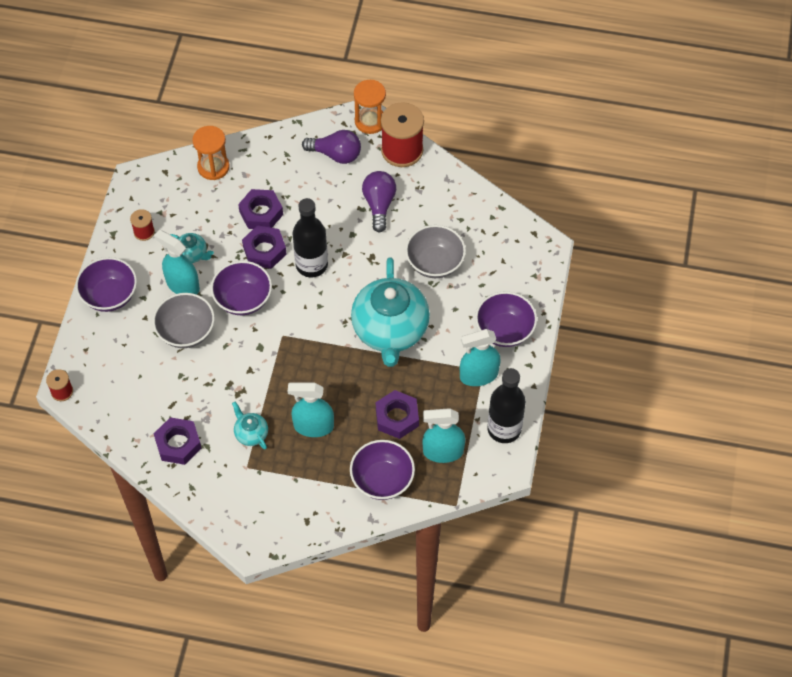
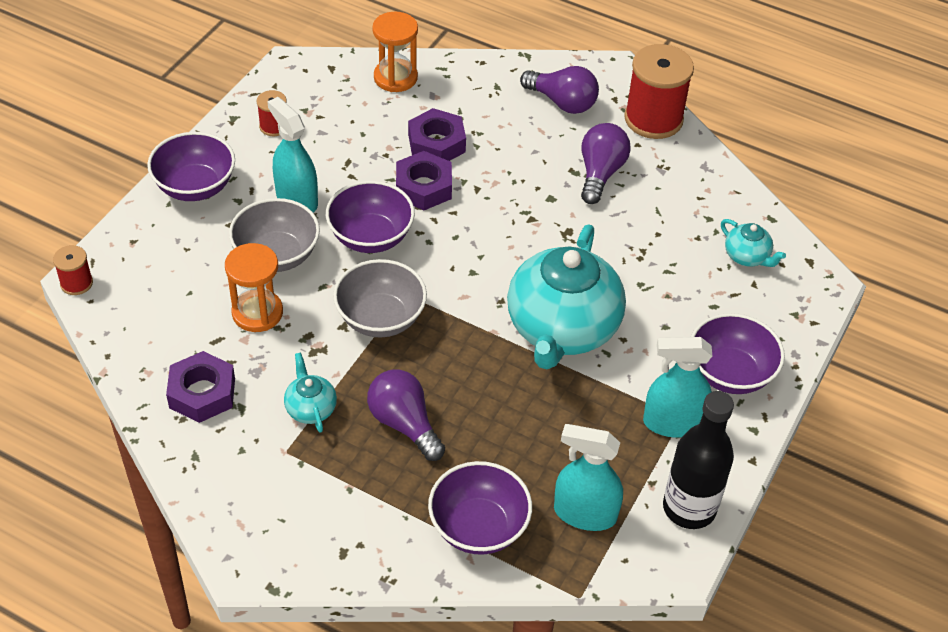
camera: 15 degrees right, 10 degrees down
turquoise teapot [170,233,214,263] -> turquoise teapot moved to [721,219,786,267]
turquoise spray bottle [288,383,334,437] -> purple light bulb [367,370,445,461]
black bottle [293,198,328,277] -> none
orange hourglass [354,80,386,134] -> orange hourglass moved to [225,243,283,332]
purple nut [376,390,419,439] -> none
grey bowl [405,225,466,278] -> grey bowl moved to [333,259,427,337]

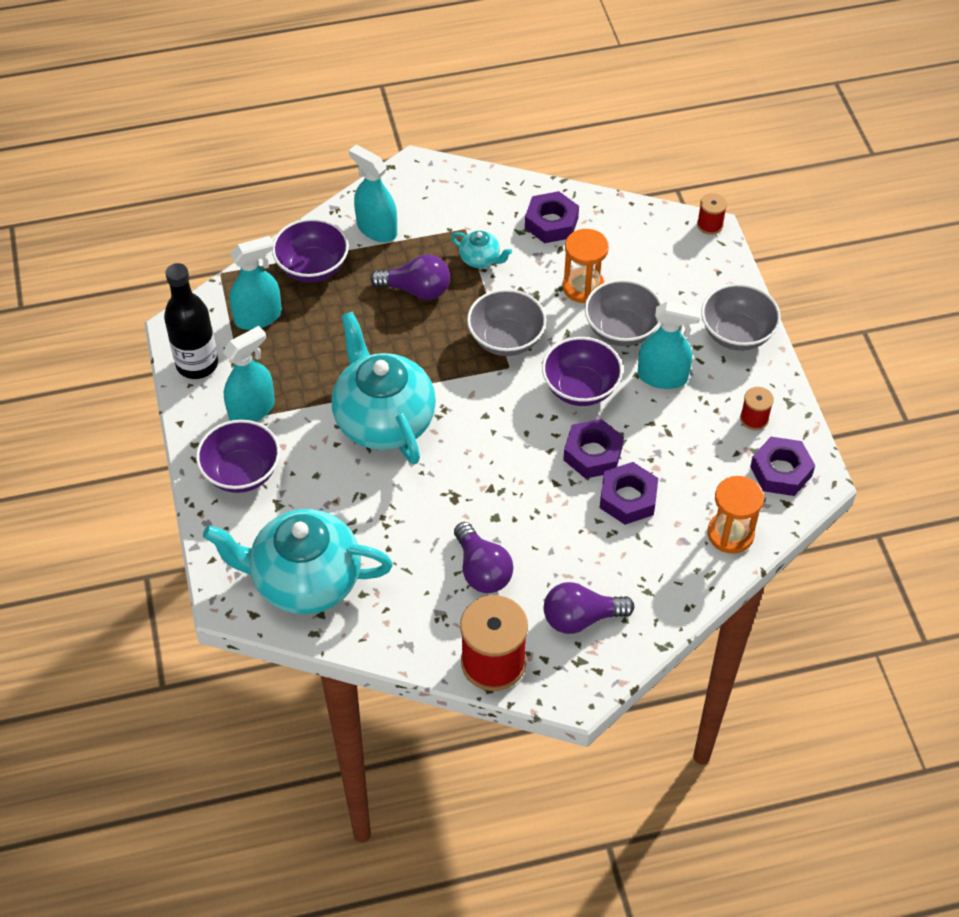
camera: 140 degrees right, 5 degrees up
purple bowl [147,132,235,201] -> grey bowl [701,284,781,351]
turquoise teapot [721,219,786,267] -> turquoise teapot [203,509,393,614], size x2.35
none -> turquoise spray bottle [349,145,397,242]
none -> purple nut [750,437,815,496]

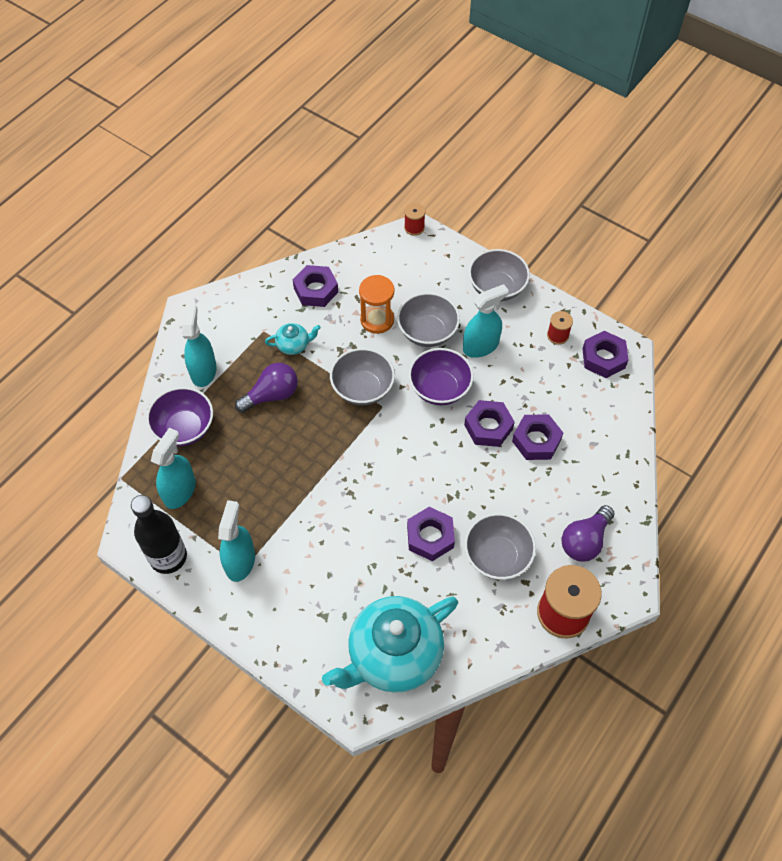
camera: 40 degrees left, 5 degrees up
purple bowl [196,420,280,493] -> none
turquoise teapot [331,312,436,464] -> none
turquoise spray bottle [349,145,397,242] -> turquoise spray bottle turned 90 degrees clockwise [182,304,217,387]
purple light bulb [454,522,513,593] -> grey bowl [464,513,536,580]
orange hourglass [708,476,764,554] -> none
none -> purple nut [407,507,455,561]

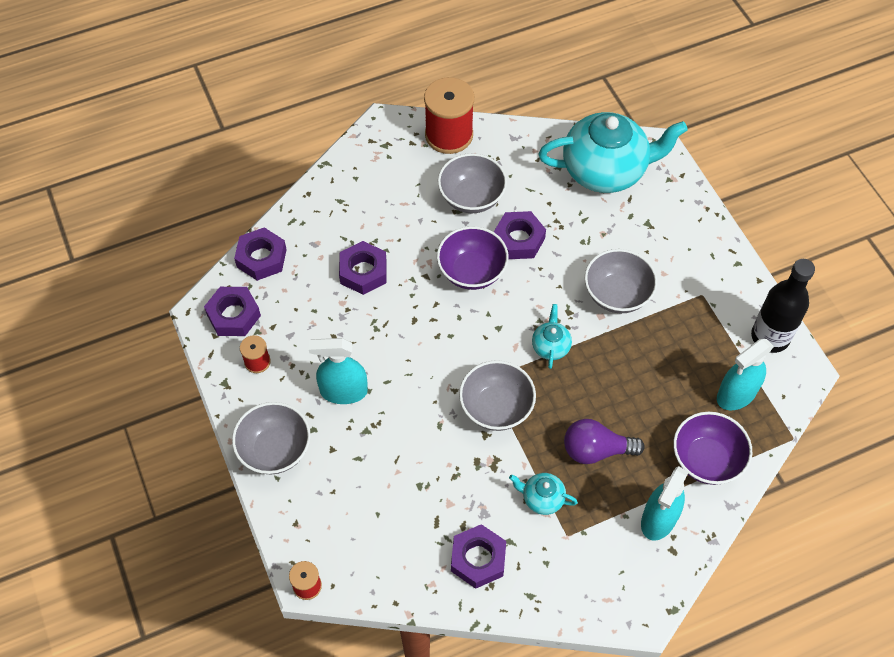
camera: 150 degrees left, 0 degrees up
turquoise spray bottle [218,500,255,582] -> none
orange hourglass [359,275,394,334] -> none
grey bowl [397,292,460,347] -> grey bowl moved to [585,249,657,313]
purple bowl [408,348,474,405] -> purple bowl moved to [437,226,509,290]
purple nut [464,400,515,447] -> purple nut moved to [234,227,287,281]
purple light bulb [562,505,615,562] -> none
none -> turquoise teapot [532,304,572,369]

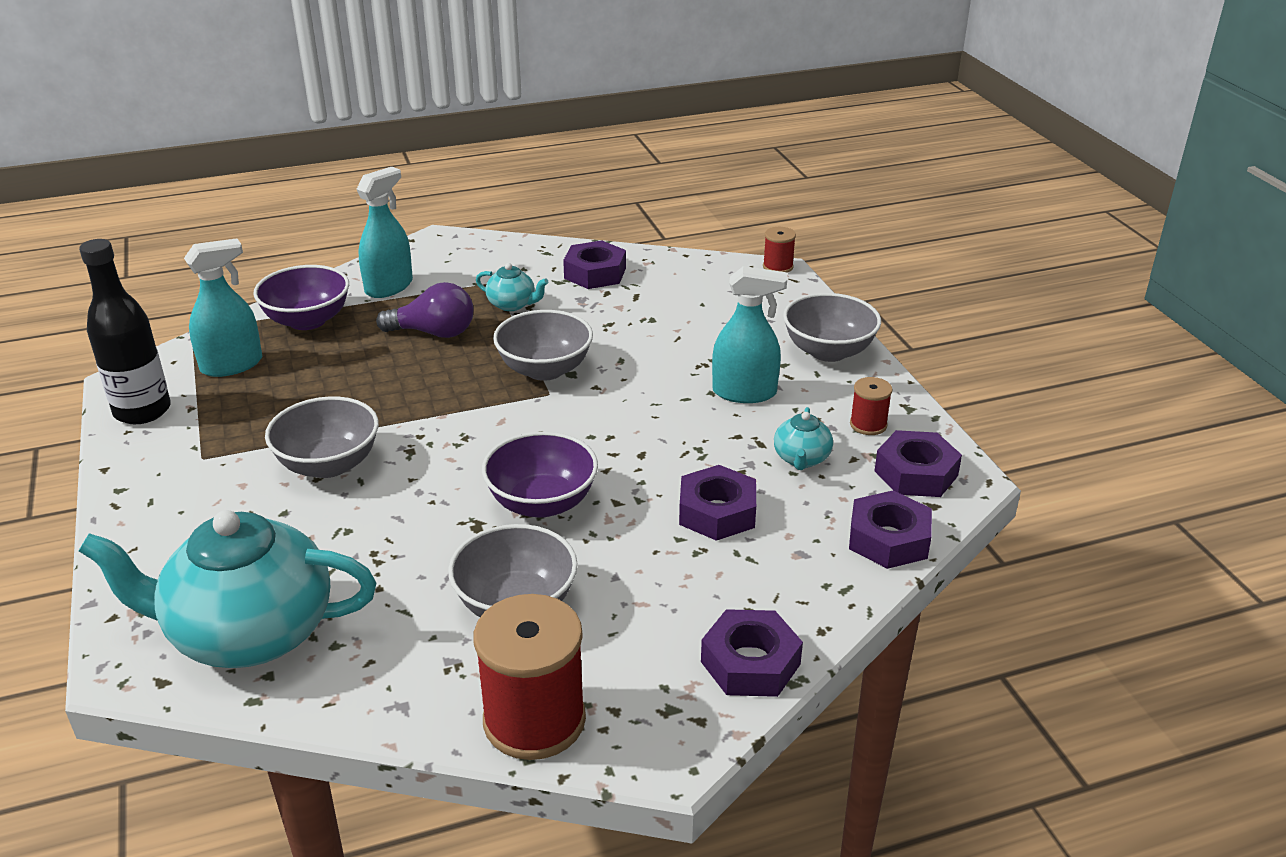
camera: 175 degrees left, 25 degrees down
purple nut [494,211,546,259] -> purple nut moved to [701,609,803,697]
turquoise teapot [532,304,572,369] -> turquoise teapot moved to [774,407,833,470]

